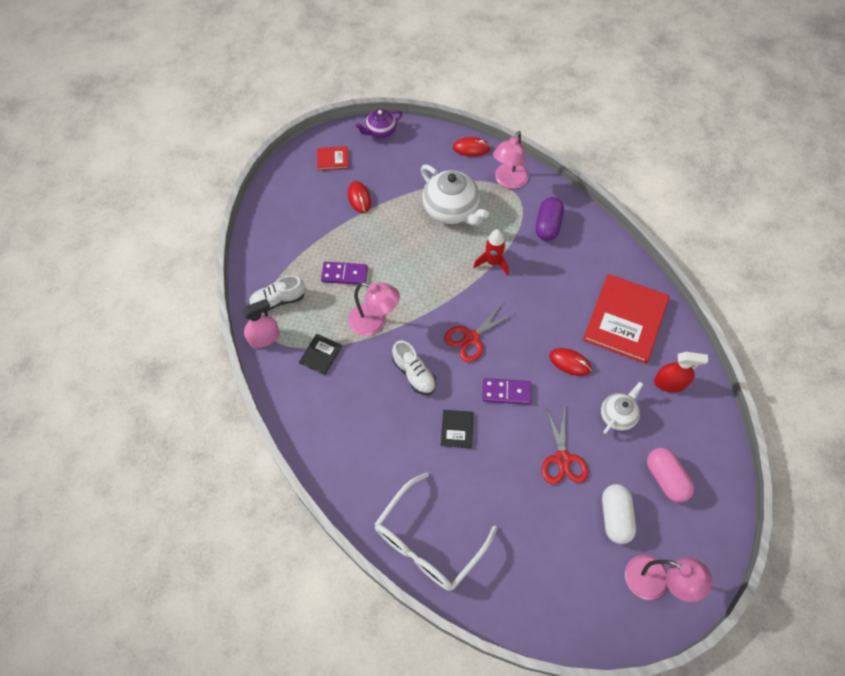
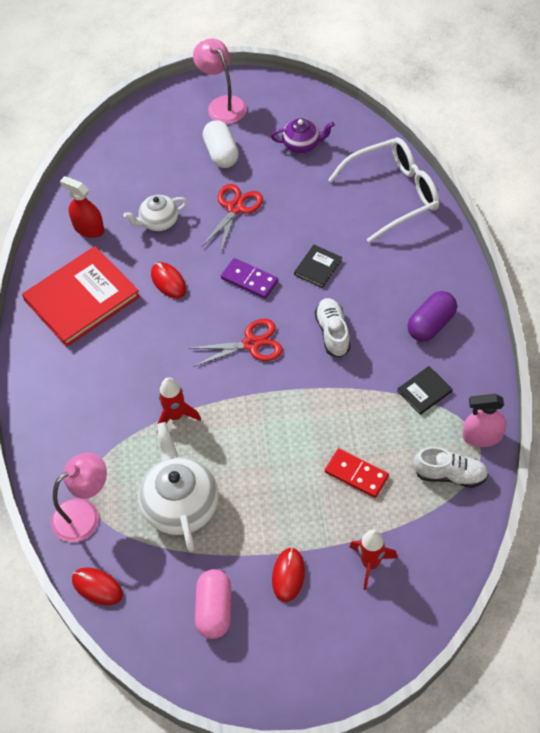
camera: 150 degrees left, 5 degrees down
red book [317,146,349,170] -> none
purple domino [321,262,368,285] -> red domino [325,448,389,498]
pink lamp [348,282,400,336] -> none
purple teapot [355,109,402,138] -> purple teapot moved to [271,118,335,153]
purple capsule [535,197,564,241] -> purple capsule moved to [407,291,457,342]
white capsule [602,484,636,544] -> white capsule turned 45 degrees counterclockwise [203,120,239,168]
pink capsule [647,448,694,502] -> pink capsule moved to [195,569,231,639]
none -> red rocket [349,529,398,590]

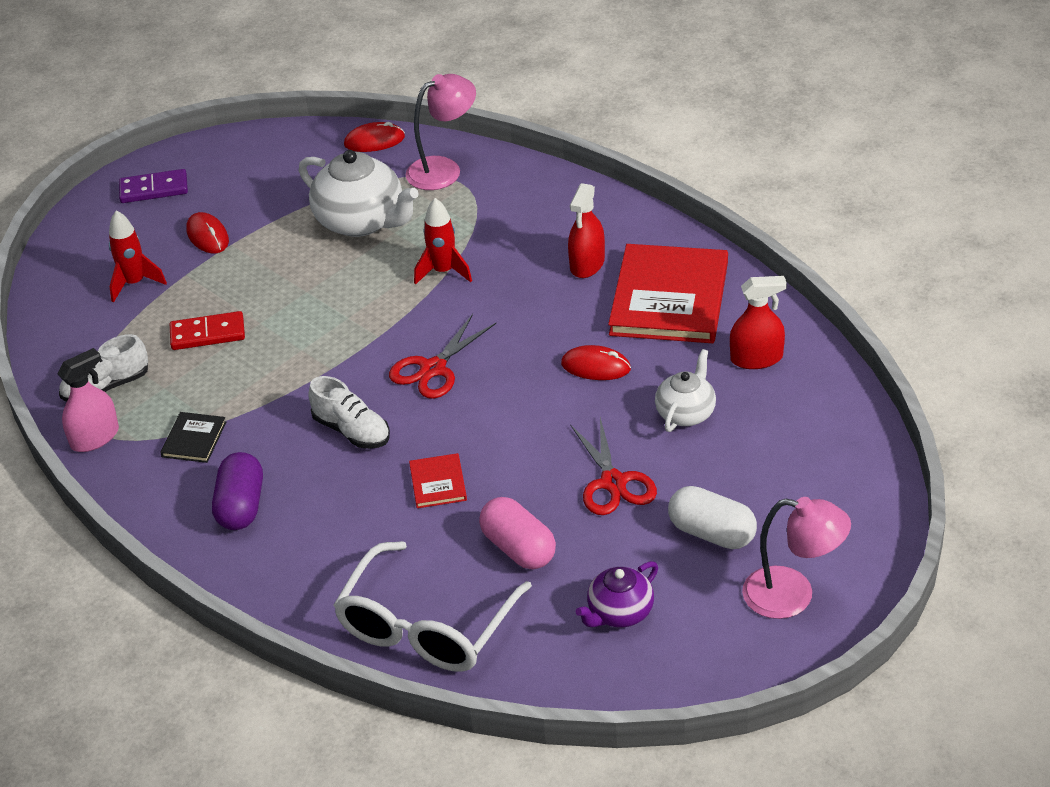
camera: 140 degrees right, 15 degrees down
pink lamp [51,452,107,542] -> pink lamp turned 135 degrees counterclockwise [406,74,476,190]
pink capsule [195,569,231,639] -> pink capsule moved to [479,497,556,569]
purple domino [221,258,278,299] -> purple domino moved to [119,169,188,203]
black book [294,245,342,288] -> red book [409,453,467,508]
none -> red spray bottle [568,183,605,278]

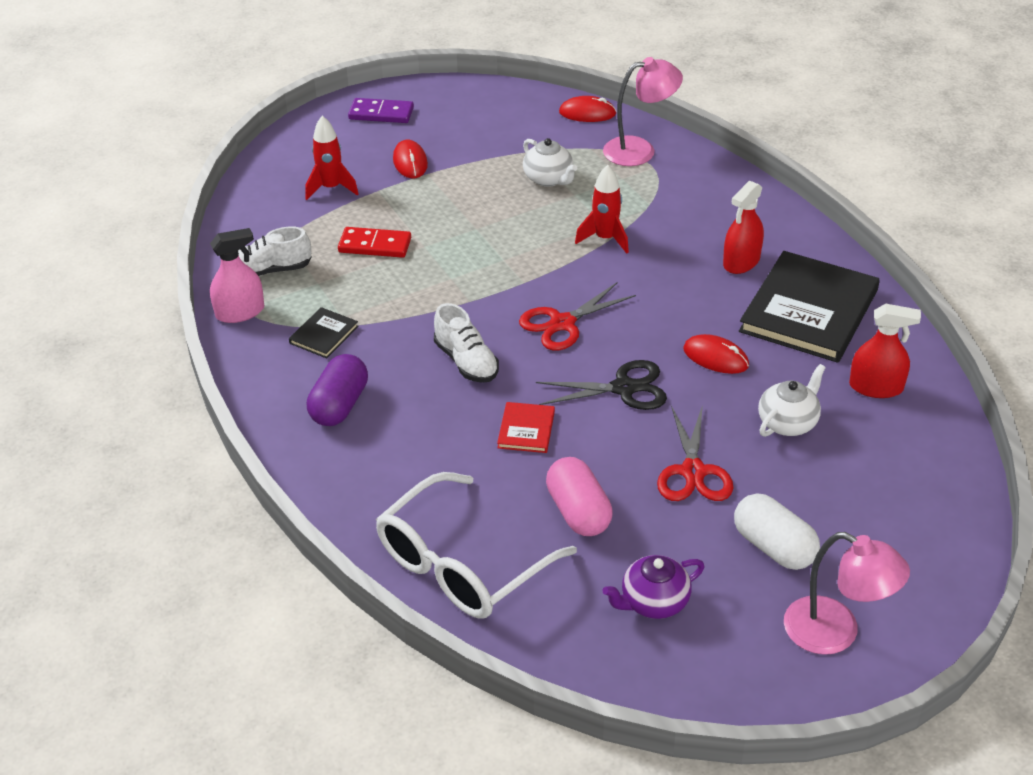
camera: 15 degrees right, 0 degrees up
white teapot [299,150,419,237] -> white teapot [523,138,577,187], size x0.58
red book [608,244,728,343] -> black book [739,251,880,363]
none -> black scissors [536,360,667,410]

